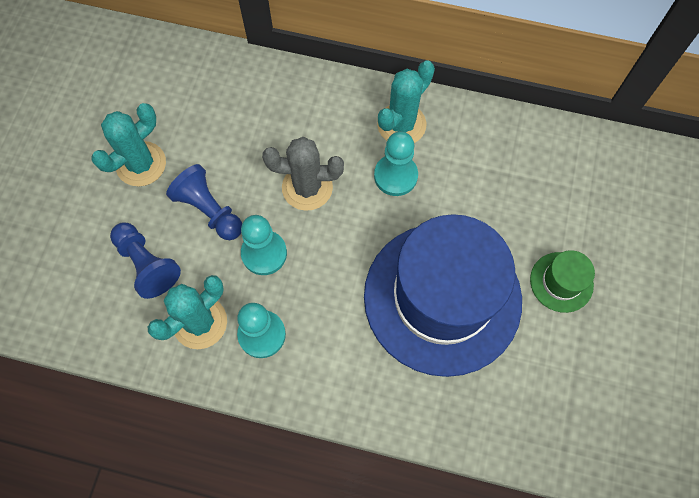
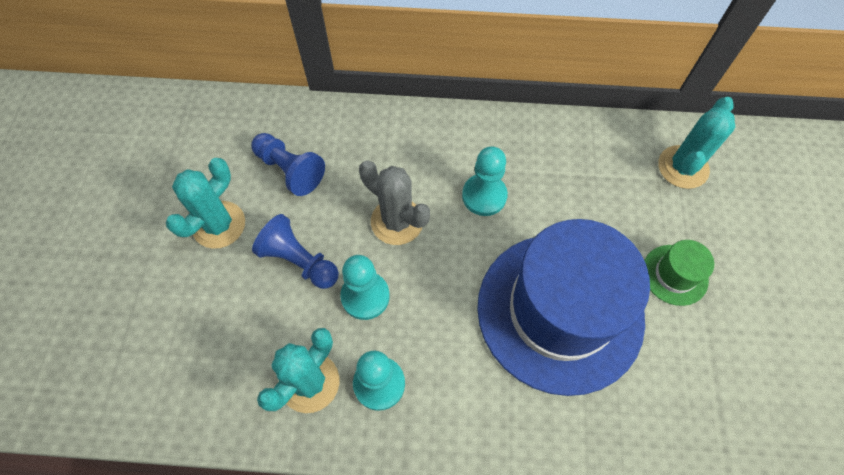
camera: 10 degrees left, 5 degrees down
blue pawn [110,223,181,299] -> blue pawn moved to [251,133,325,196]
grey cactus [262,137,344,211] -> grey cactus turned 45 degrees clockwise [359,161,430,245]
turquoise cactus [377,60,435,143] -> turquoise cactus moved to [658,97,735,189]

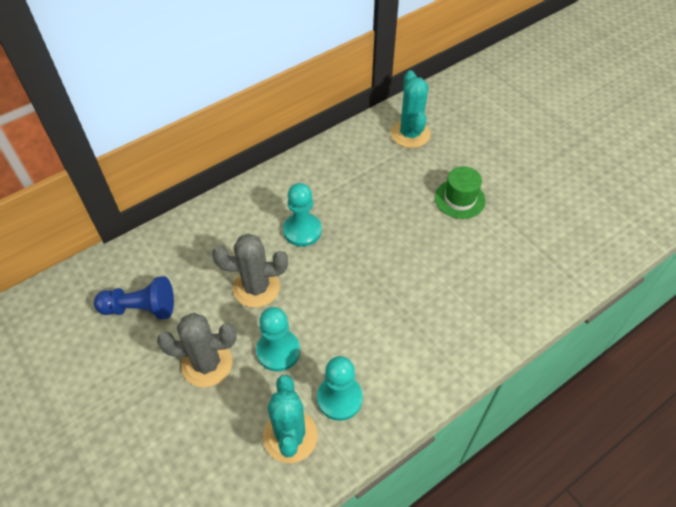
camera: 40 degrees left, 10 degrees down
turquoise cactus [166,158,245,249] -> none
blue pawn [252,214,339,289] -> grey cactus [157,313,237,387]
blue hat [477,219,650,396] -> none

